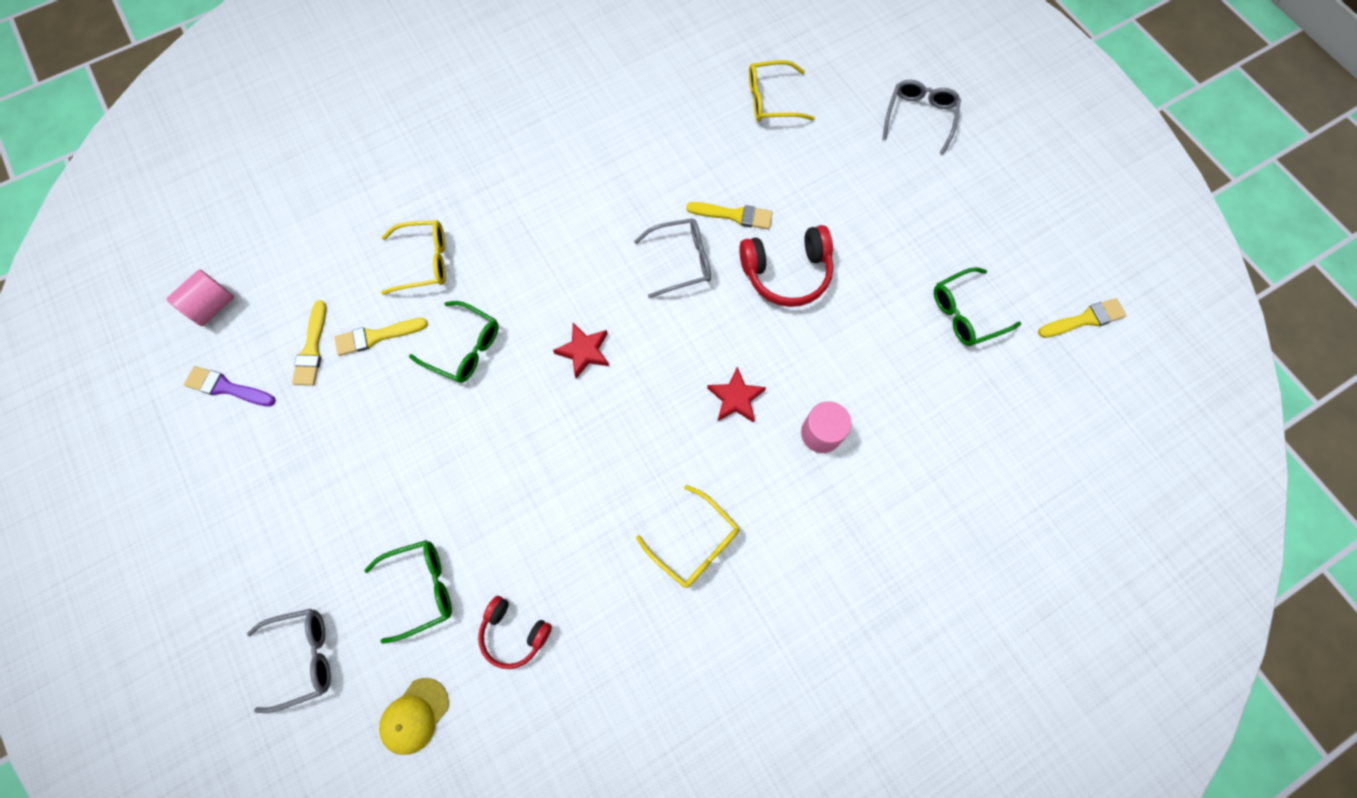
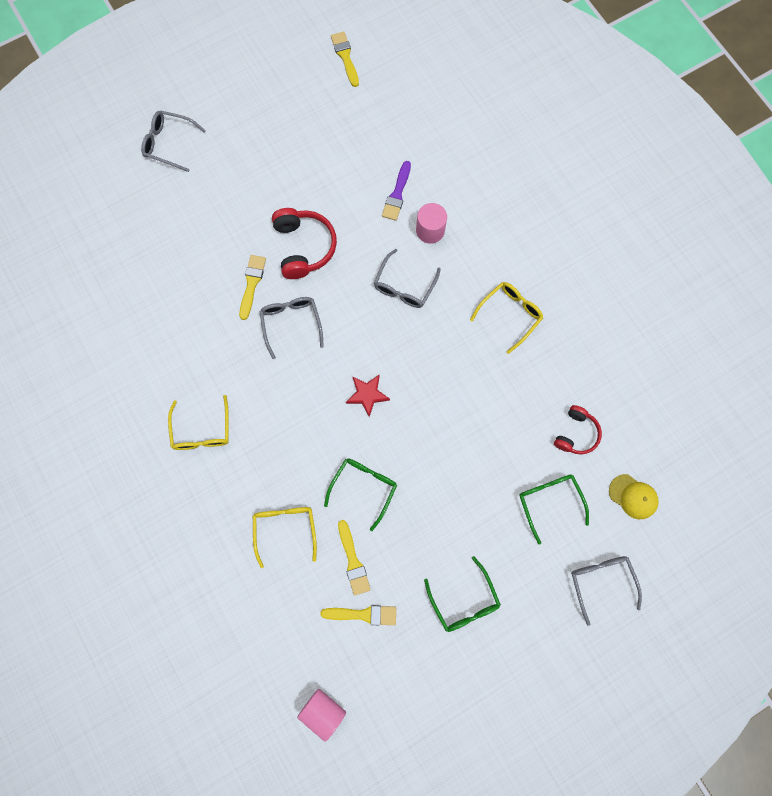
camera: 90 degrees left, 5 degrees up
purple brush [184,366,276,406] -> purple brush moved to [382,161,411,221]
red star [707,367,766,423] -> grey glasses [374,249,441,308]
yellow glasses [749,60,815,121] -> yellow glasses moved to [168,395,229,450]
green glasses [934,267,1021,346] -> green glasses moved to [424,556,501,632]

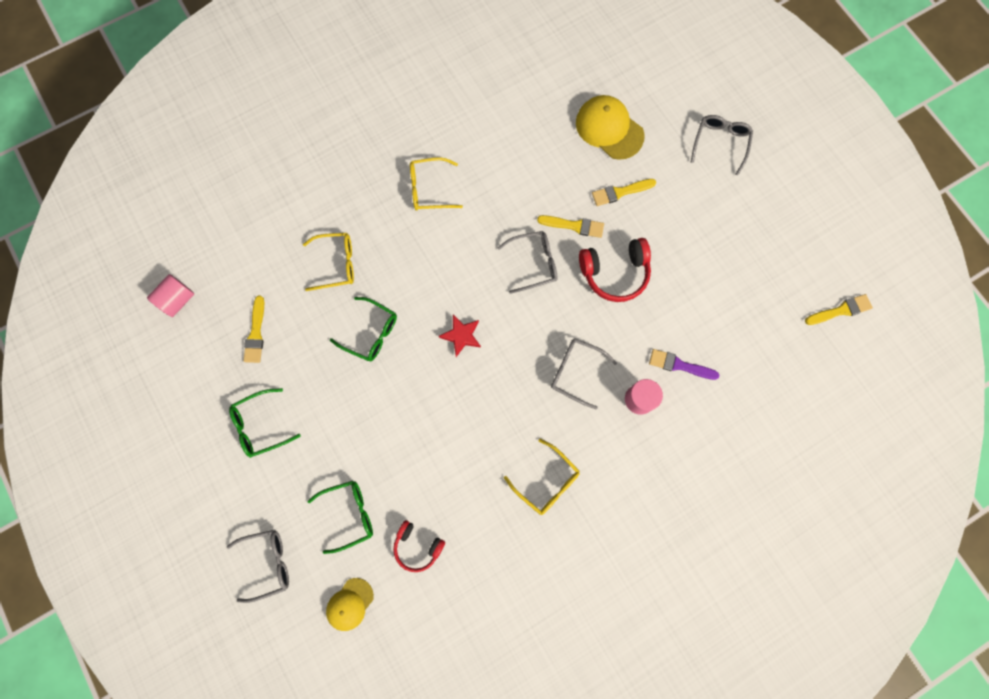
camera: 90 degrees right, 0 degrees up
yellow brush [338,520,371,596] -> yellow brush moved to [592,179,656,206]
none -> yellow cap [576,95,645,160]

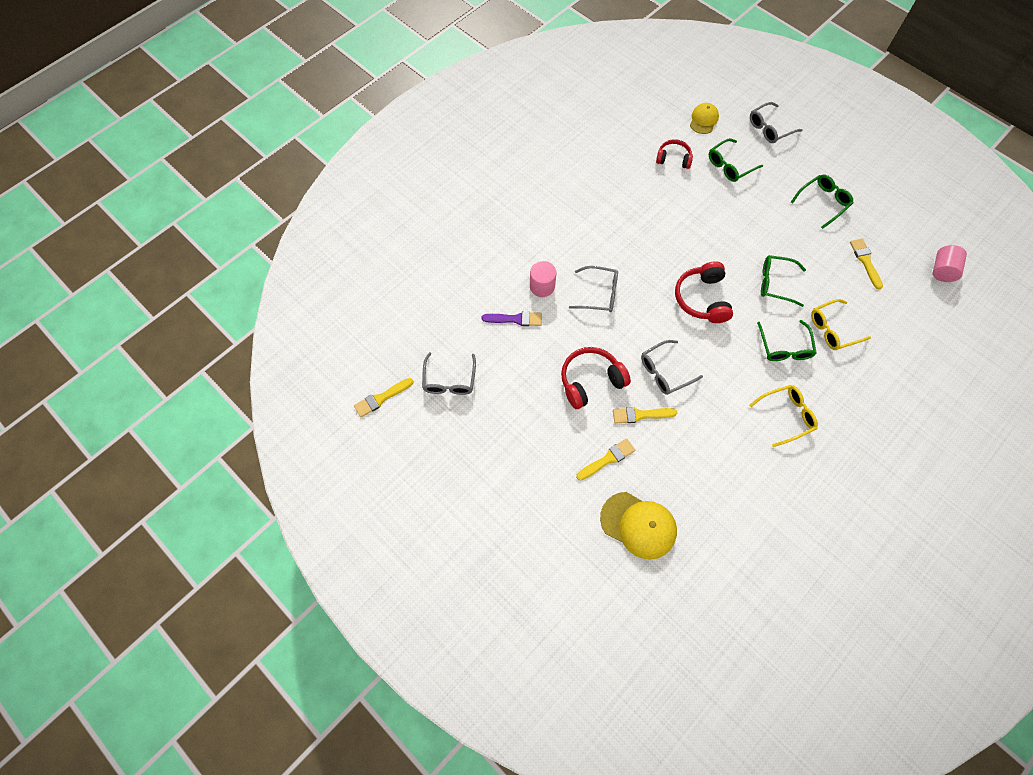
camera: 165 degrees right, 10 degrees down
red star [439,315,481,357] -> red headphones [675,261,733,323]
yellow glasses [504,439,580,515] -> none
grey glasses [691,115,753,175] -> grey glasses moved to [422,352,476,395]
none -> green glasses [757,320,817,361]

